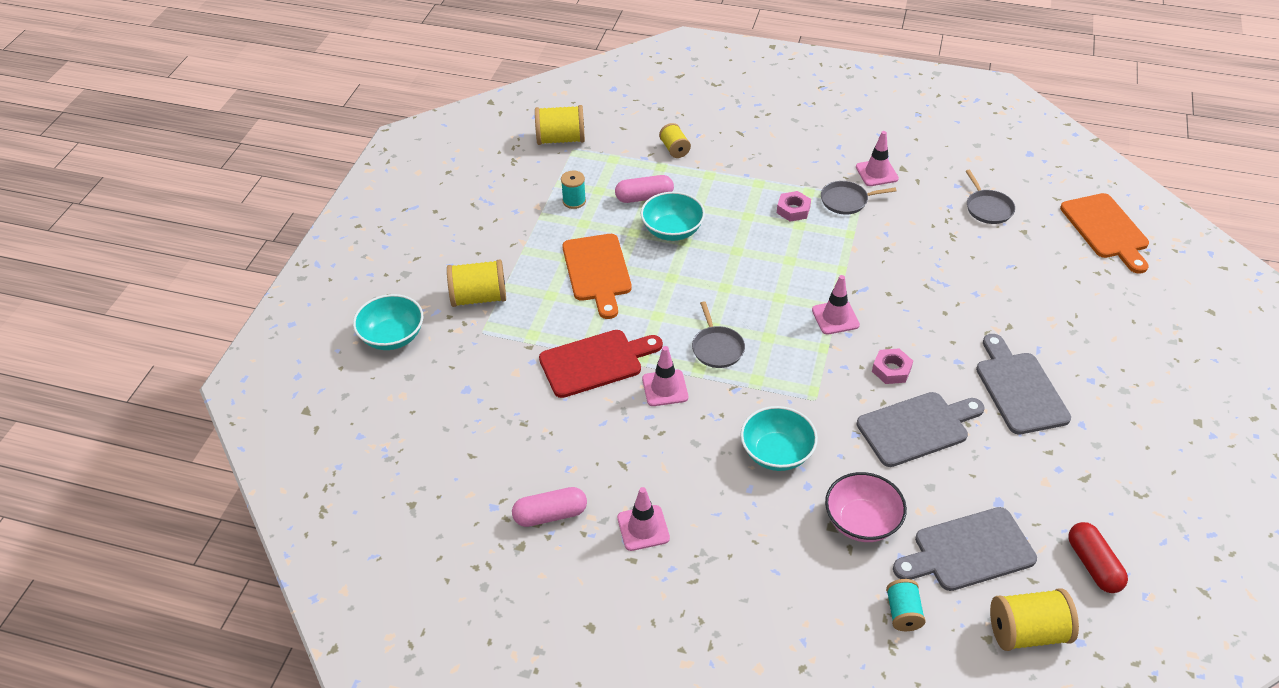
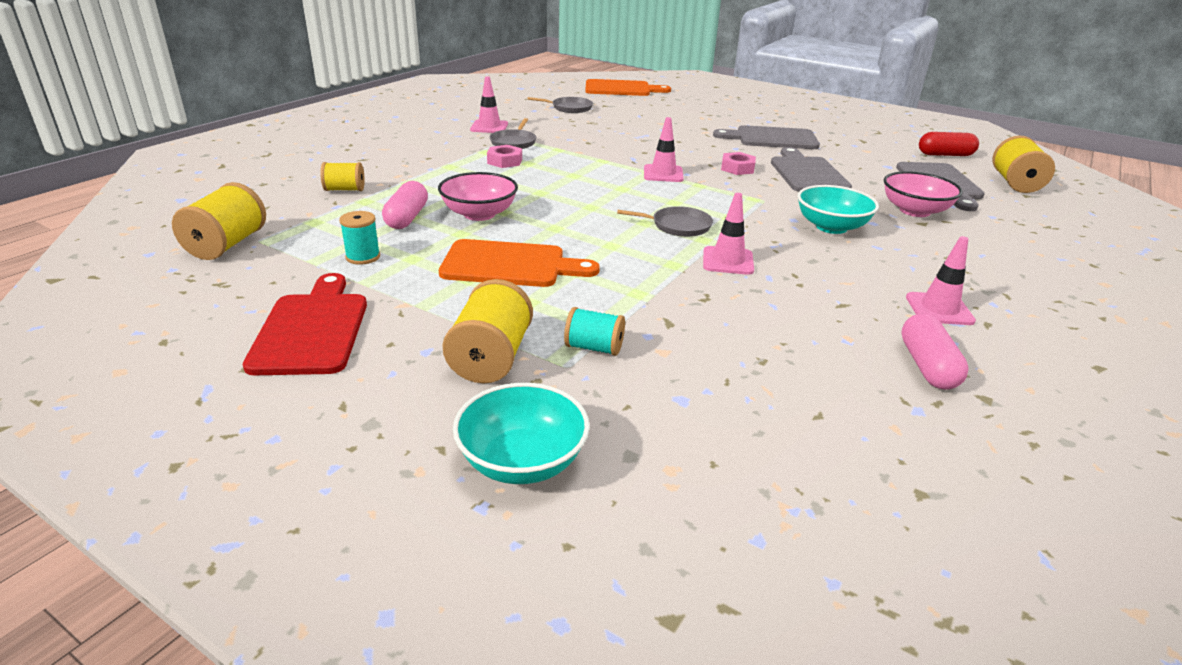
camera: 75 degrees left, 15 degrees down
red cutting board [539,330,663,398] -> red cutting board moved to [243,273,367,375]
turquoise bowl [641,192,705,241] -> pink bowl [438,172,518,221]
turquoise spool [886,579,926,631] -> turquoise spool moved to [564,307,625,356]

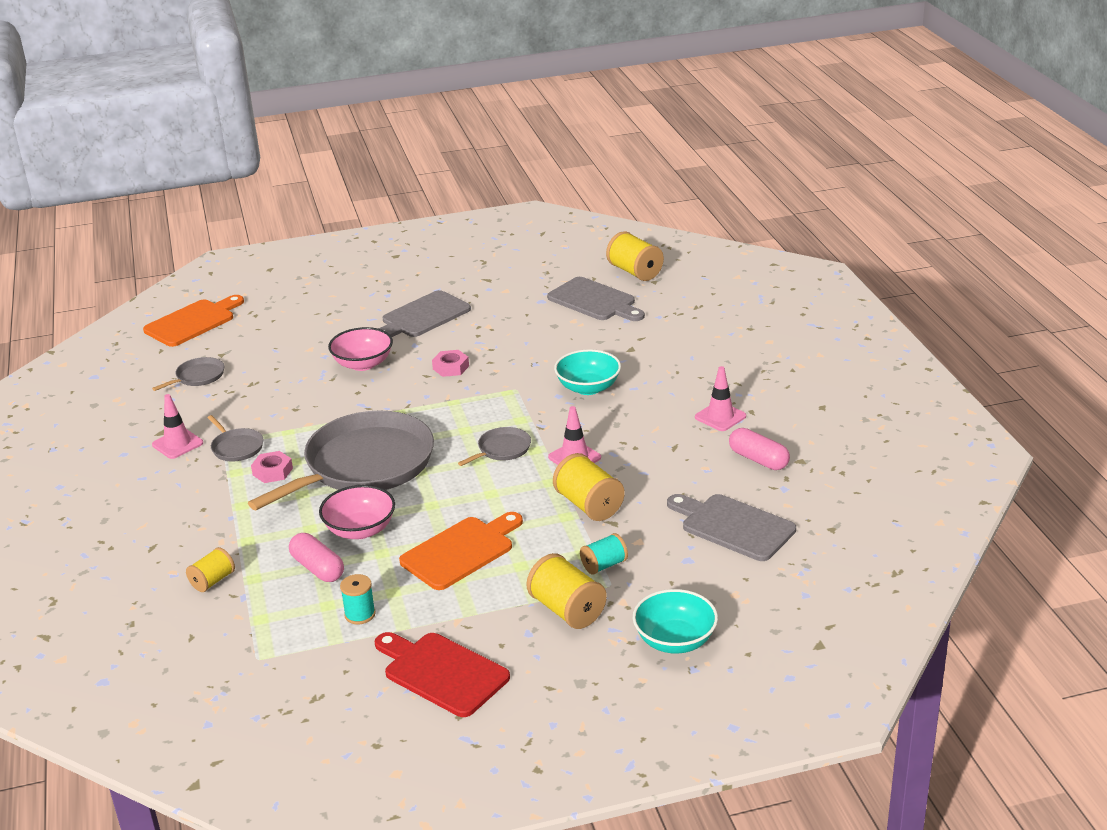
camera: 45 degrees left, 0 degrees up
yellow spool [172,182,266,260] -> yellow spool moved to [553,453,625,521]
pink traffic cone [644,117,684,182] -> none
grey cutting board [771,147,852,192] -> grey cutting board moved to [667,494,796,561]
pink bowl [884,171,963,217] -> pink bowl moved to [328,327,393,371]
red capsule [919,132,979,156] -> none
none -> grey pan [248,410,434,510]

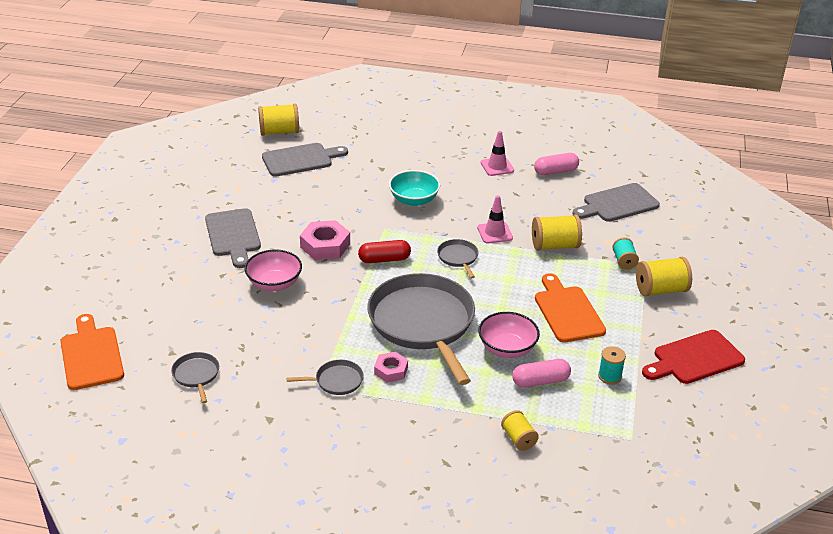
camera: 65 degrees left, 5 degrees up
pink traffic cone [152,394,203,459] -> none
pink nut [432,350,469,377] -> pink nut [300,220,350,260], size x1.63
turquoise bowl [633,589,718,654] -> none
none -> red capsule [358,240,411,263]

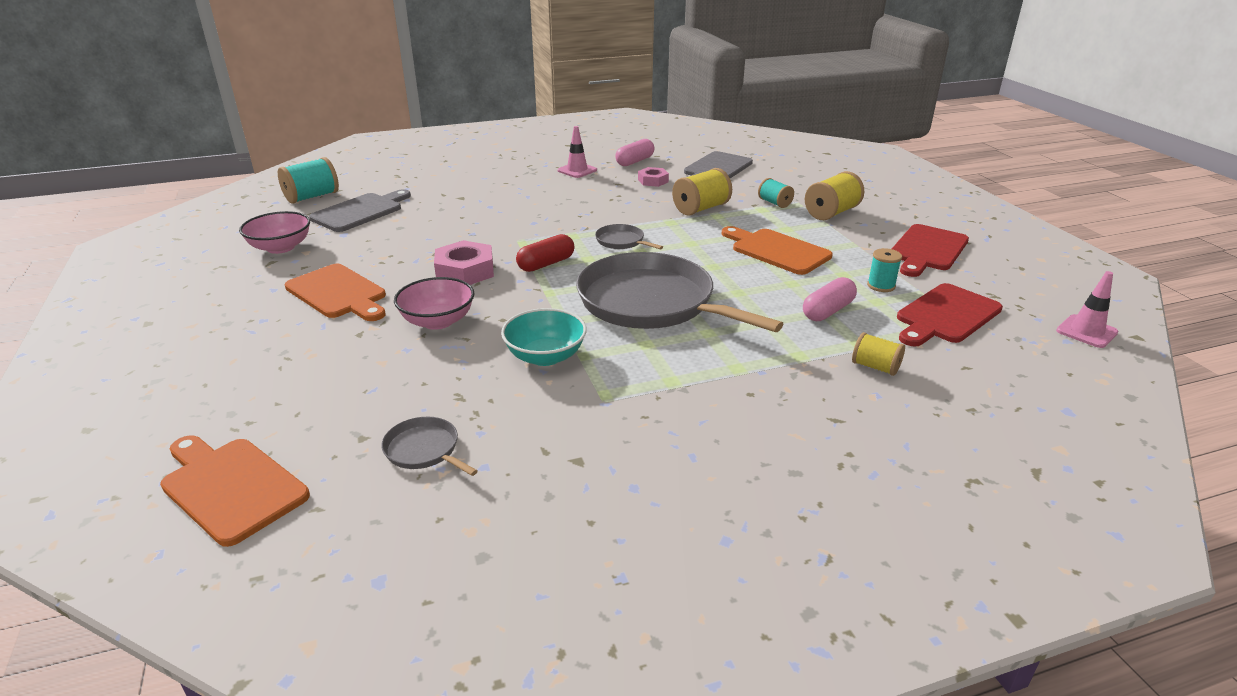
camera: 30 degrees left, 5 degrees down
grey cutting board [205,208,261,268] -> orange cutting board [285,264,386,321]
yellow spool [258,104,299,136] -> turquoise spool [278,157,339,204]
grey pan [286,360,364,395] -> none
pink nut [374,352,408,383] -> pink nut moved to [638,167,669,187]
turquoise bowl [389,170,440,206] -> turquoise bowl moved to [501,308,587,366]
pink traffic cone [477,195,513,243] -> pink traffic cone moved to [1056,271,1118,348]
pink bowl [478,312,540,358] -> pink bowl moved to [239,211,310,254]
none -> red cutting board [897,283,1003,347]

